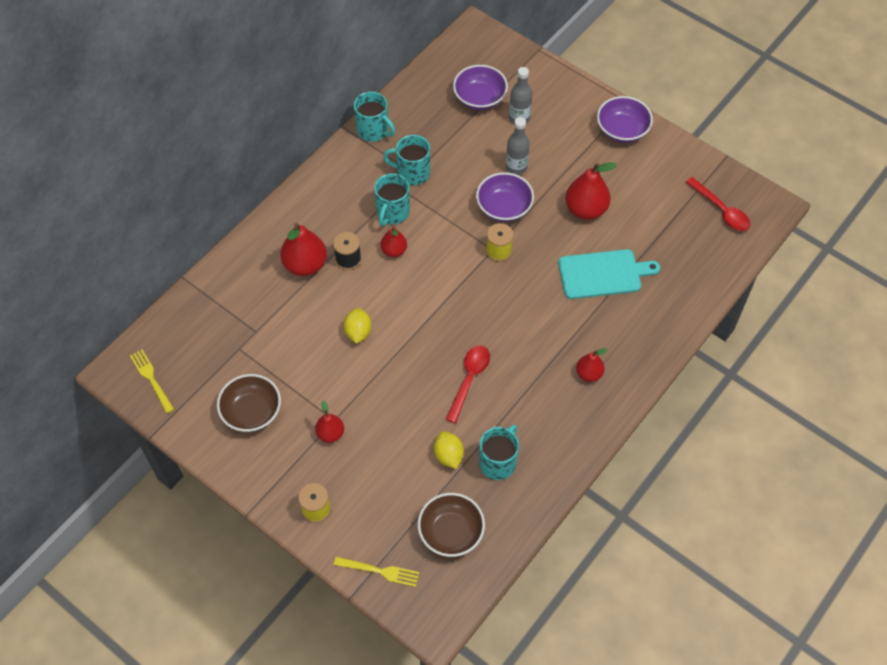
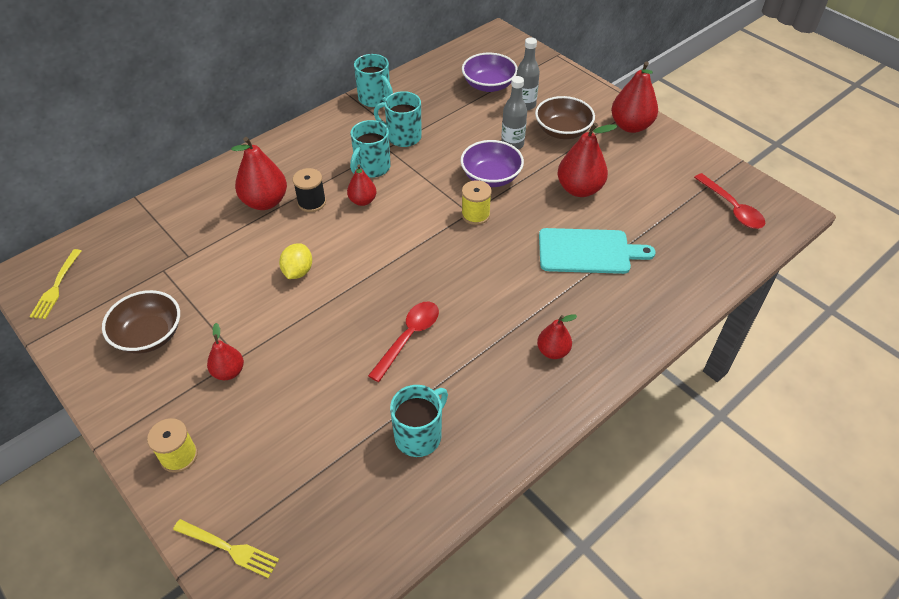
camera: 10 degrees right, 10 degrees down
yellow fork [130,349,174,413] -> yellow fork turned 150 degrees counterclockwise [30,249,81,319]
brown bowl [418,493,485,557] -> brown bowl moved to [535,96,595,139]
yellow lemon [434,431,464,469] -> none
purple bowl [597,96,653,143] -> red pear [611,61,658,133]

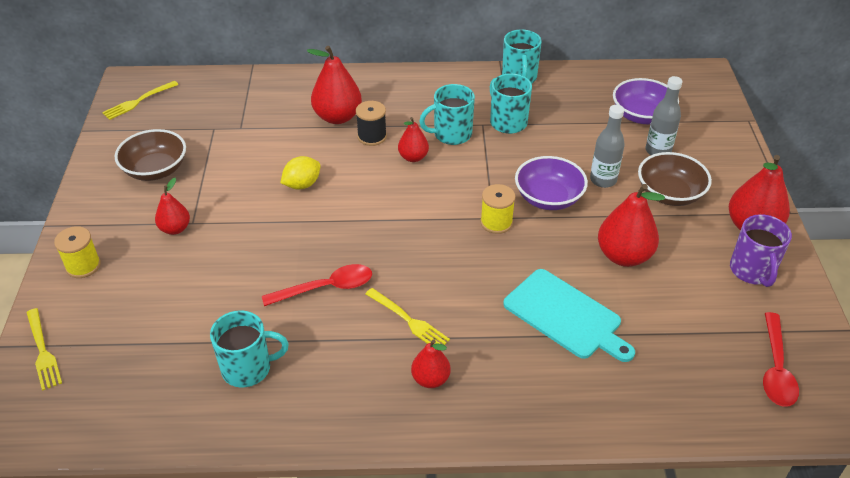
camera: 40 degrees right, 5 degrees down
none -> yellow fork [365,288,450,345]
none -> purple mug [730,214,792,287]

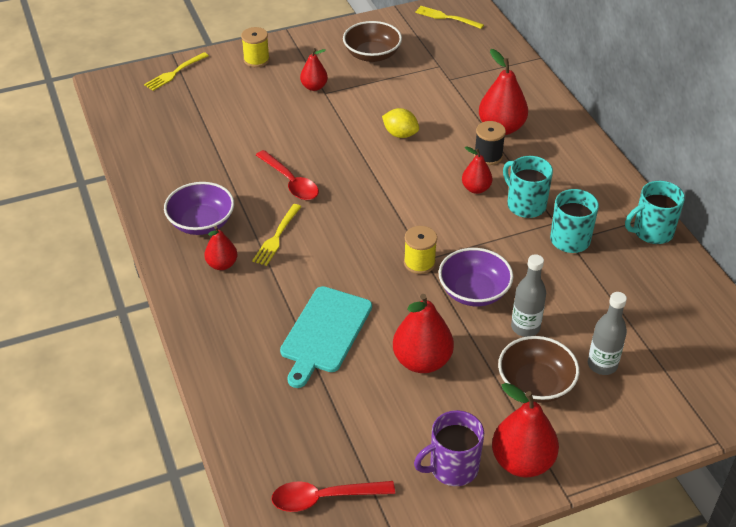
camera: 70 degrees right, 0 degrees up
turquoise mug [210,310,289,388] -> none
purple bowl [613,78,679,124] -> purple bowl moved to [164,182,234,235]

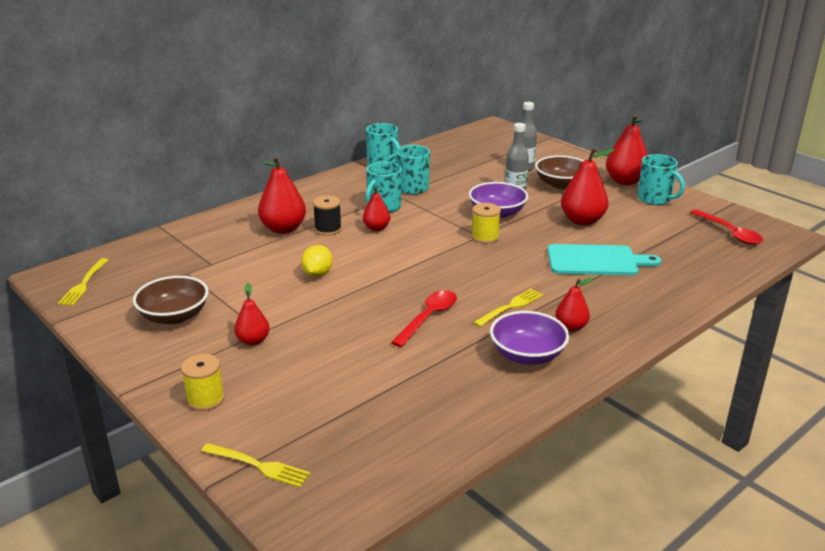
camera: 110 degrees left, 15 degrees down
yellow fork [252,204,301,266] -> yellow fork turned 45 degrees counterclockwise [473,288,543,327]
purple mug [414,410,484,486] -> turquoise mug [637,154,685,205]

